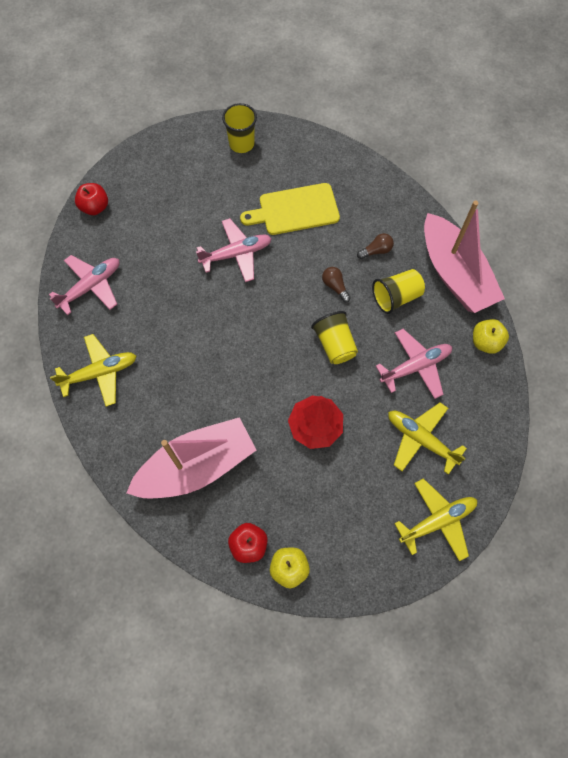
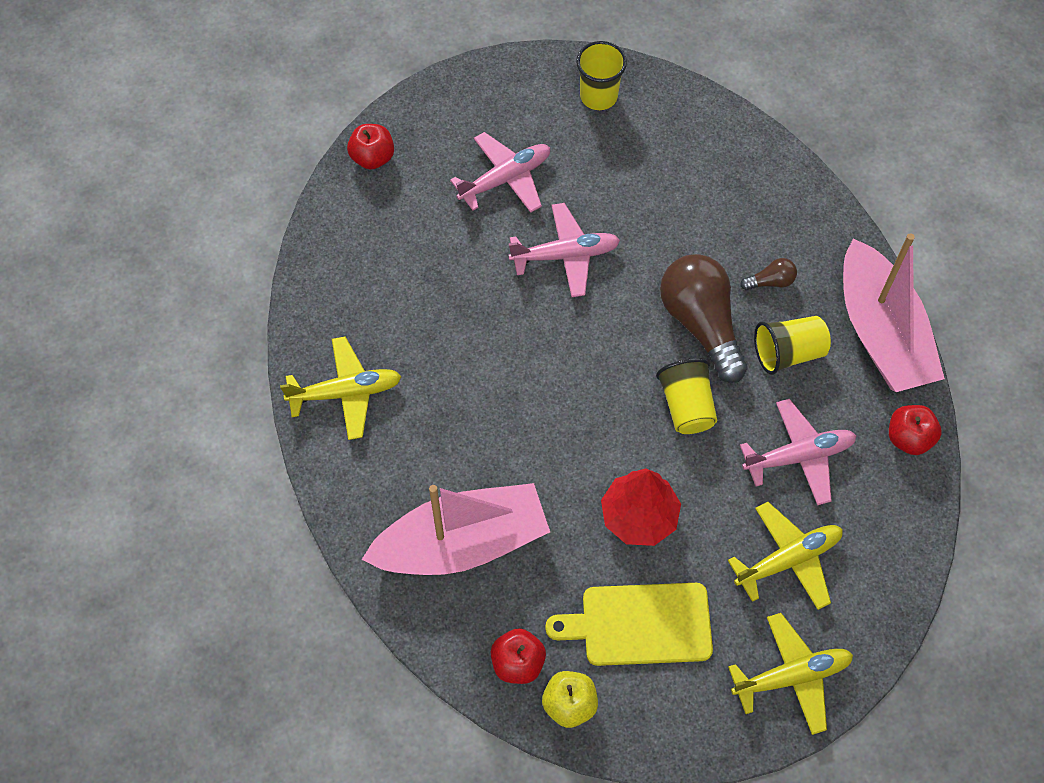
camera: 10 degrees right, 5 degrees down
pink plane [49,255,119,315] -> pink plane moved to [450,132,550,213]
yellow cutting board [240,183,340,235] -> yellow cutting board moved to [545,583,713,666]
brown light bulb [322,267,351,302] -> brown light bulb [660,254,748,383], size x2.33
yellow plane [388,402,467,475] -> yellow plane turned 105 degrees clockwise [728,502,843,610]
yellow apple [473,319,509,354] -> red apple [889,405,942,455]

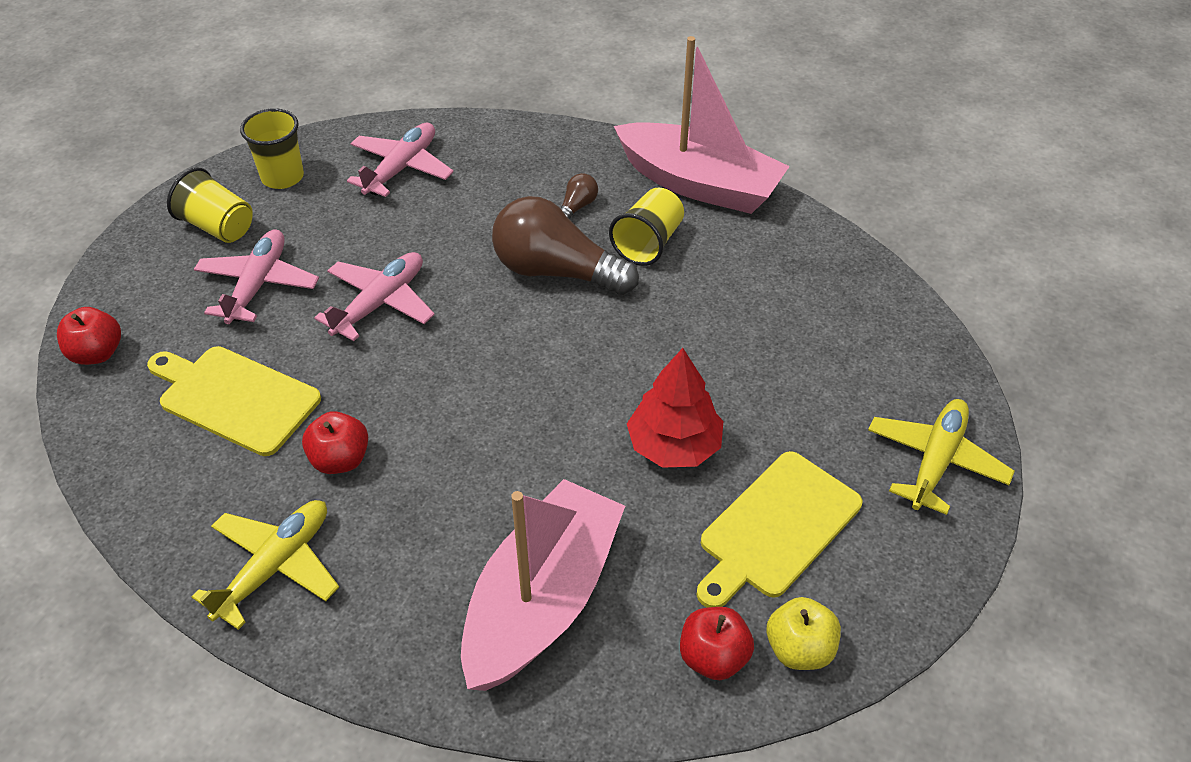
camera: 45 degrees left, 15 degrees down
yellow cup [656,358,717,434] -> yellow cup moved to [167,167,253,243]
yellow plane [728,502,843,610] -> none
pink plane [740,399,856,506] -> pink plane moved to [347,123,454,197]
red apple [889,405,942,455] -> red apple moved to [302,411,368,474]
none -> yellow cutting board [147,346,321,456]

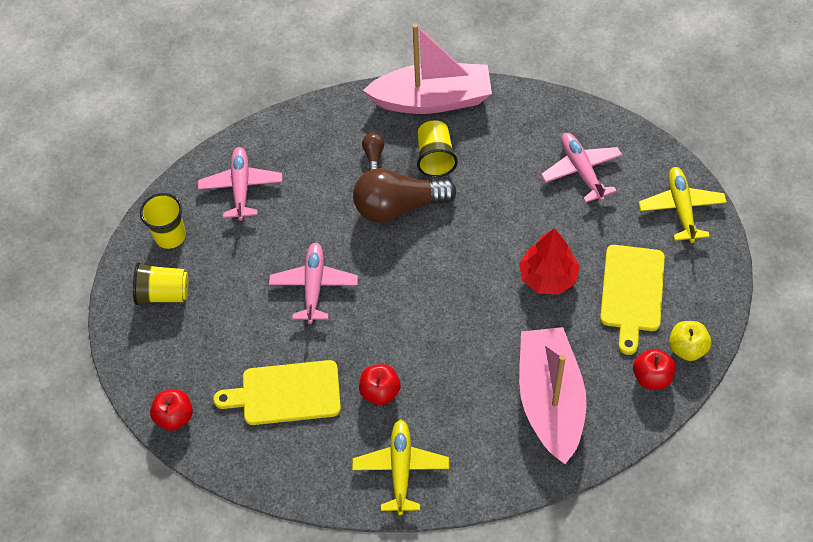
camera: 30 degrees left, 10 degrees up
pink plane [194,229,319,324] -> pink plane moved to [541,133,622,203]

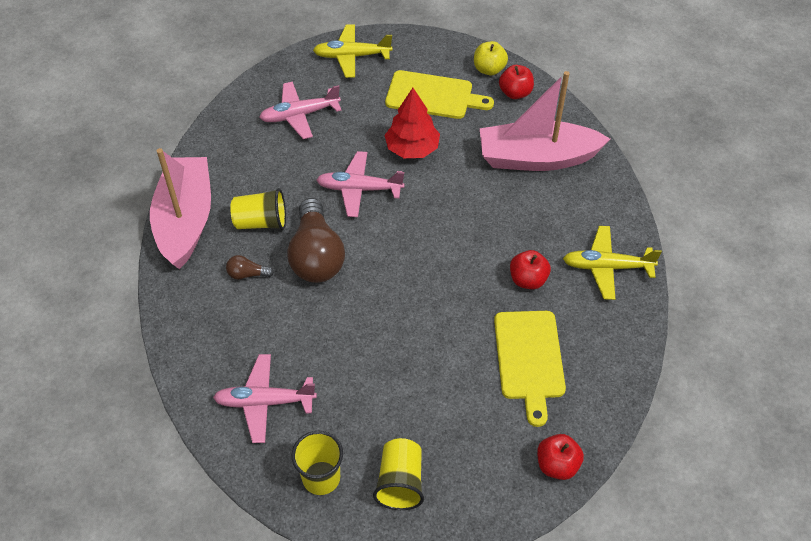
camera: 90 degrees left, 5 degrees down
pink plane [269,243,358,324] -> pink plane moved to [316,151,404,217]

